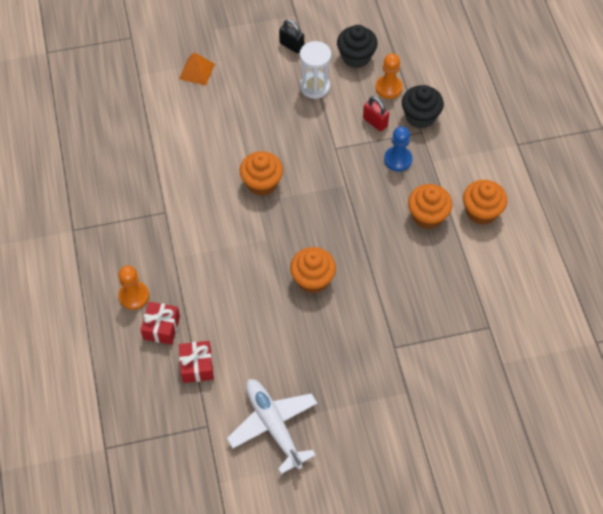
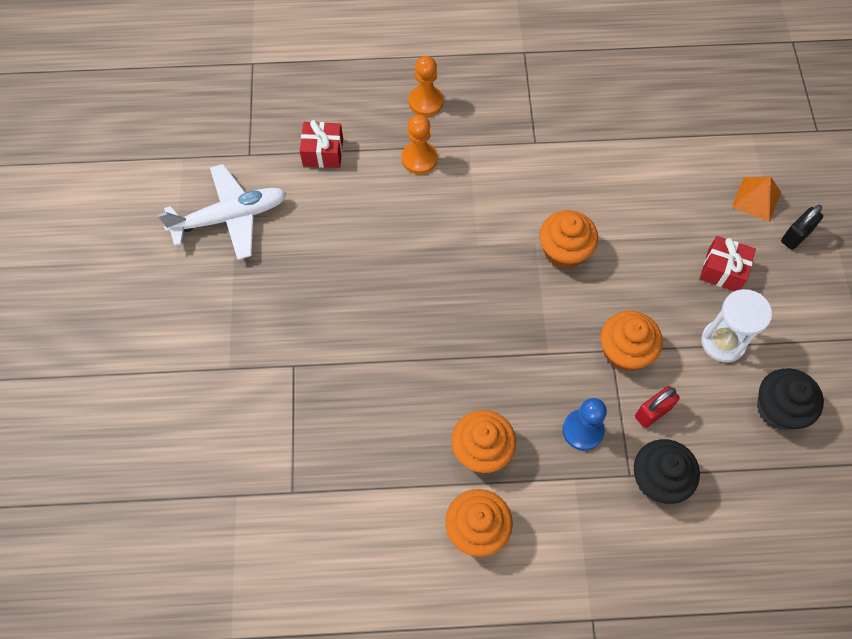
camera: 100 degrees right, 5 degrees up
red gift [140,302,180,345] -> red gift moved to [700,236,756,291]
black padlock [279,19,304,54] -> black padlock moved to [781,205,823,250]
orange cupcake [290,247,336,293] -> orange cupcake moved to [601,311,663,372]
orange pawn [375,53,403,99] -> orange pawn moved to [401,115,438,174]

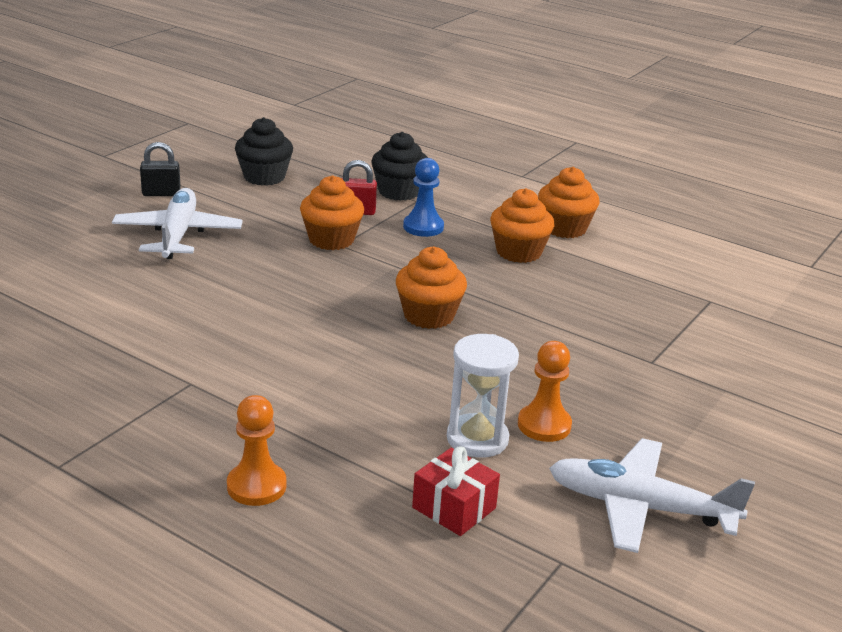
camera: 145 degrees left, 35 degrees down
orange pawn [401,115,438,174] -> orange pawn moved to [518,341,572,442]
orange cupcake [540,210,598,269] -> orange cupcake moved to [396,247,467,329]
red gift [700,236,756,291] -> white plane [112,188,243,259]
white hourglass [701,289,772,362] -> white hourglass moved to [447,334,519,458]
orange pyramid [732,177,781,222] -> none
black padlock [781,205,823,250] -> black padlock moved to [140,142,181,196]

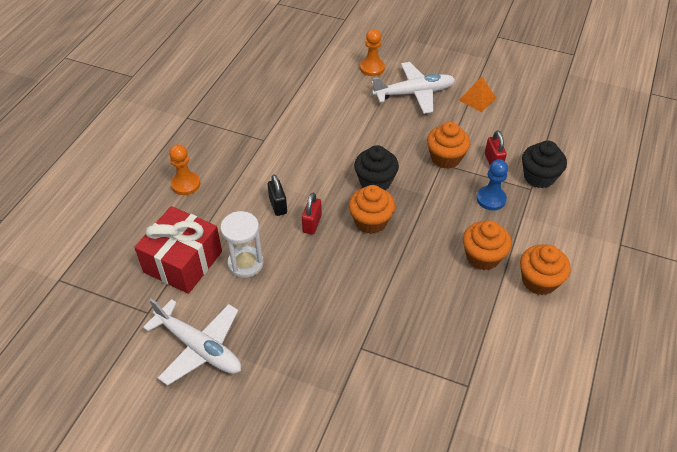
camera: 80 degrees right, 20 degrees up
black padlock [140,142,181,196] -> black padlock moved to [268,174,287,216]
black cupcake [235,117,293,186] -> black cupcake moved to [354,145,399,190]
red gift [412,446,500,536] -> red gift [134,206,222,294], size x1.79
orange pawn [518,341,572,442] -> orange pawn moved to [360,29,385,76]
white plane [549,438,755,553] -> white plane turned 120 degrees clockwise [143,299,241,386]
none -> red padlock [302,193,322,235]
none -> orange pyramid [459,77,496,112]

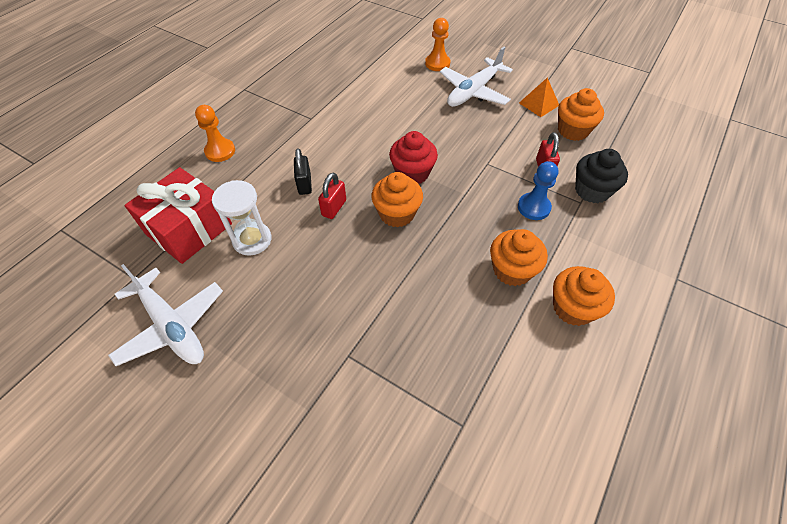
camera: 10 degrees right, 5 degrees up
black cupcake [354,145,399,190] -> red cupcake [389,131,438,184]
white plane [372,62,455,114] -> white plane turned 135 degrees clockwise [440,47,513,107]
orange cupcake [427,122,470,169] -> orange cupcake moved to [558,88,604,141]

